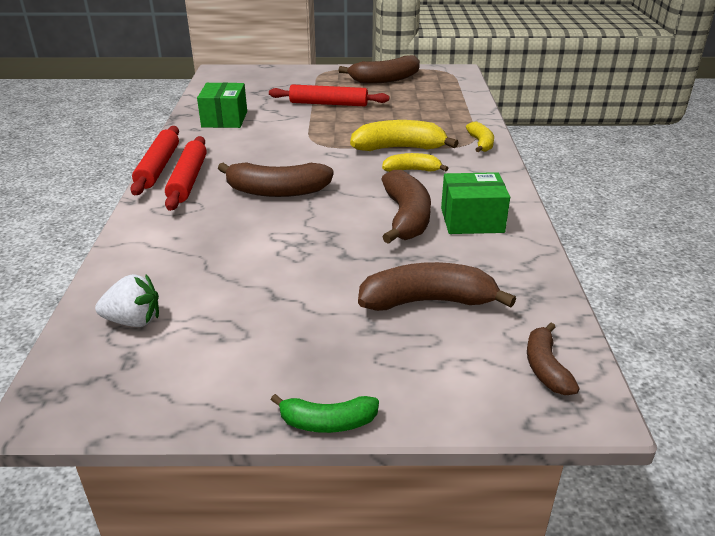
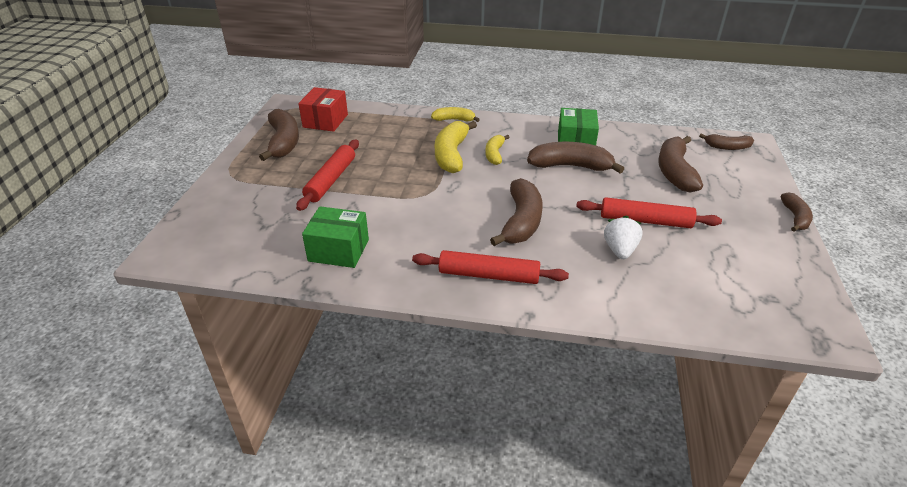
camera: 80 degrees left, 5 degrees up
white strawberry [95,274,159,327] -> white strawberry moved to [604,216,643,259]
red rolling pin [130,126,179,195] -> red rolling pin moved to [576,197,722,228]
green banana [271,394,379,433] -> brown banana [781,193,813,231]
none -> red box [298,87,348,132]

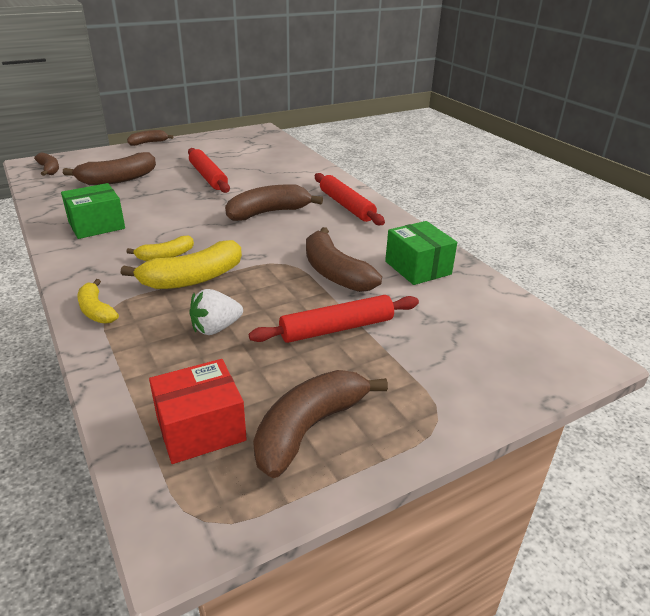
camera: 130 degrees left, 5 degrees down
brown banana [527,142,624,173] -> brown banana moved to [306,227,382,292]
white strawberry [604,216,643,259] -> white strawberry moved to [189,289,243,335]

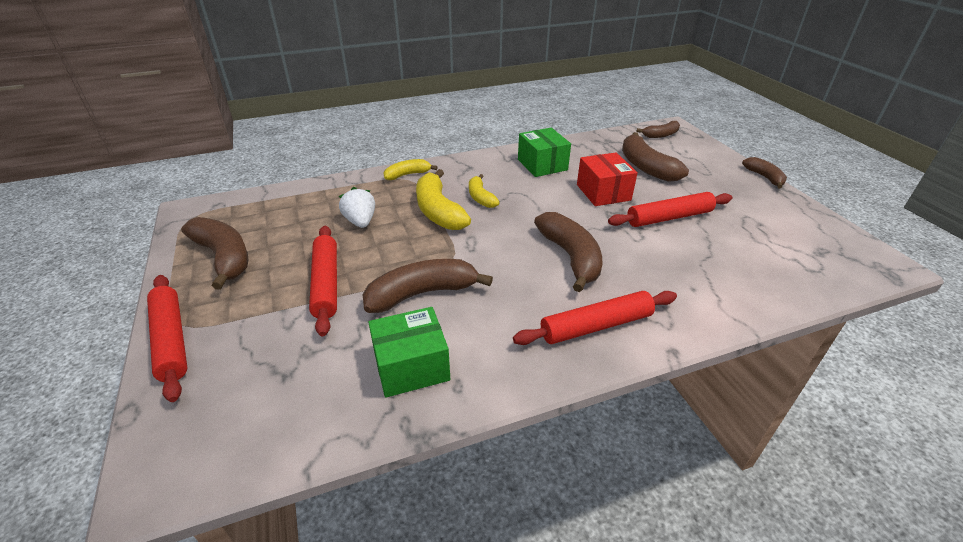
camera: 100 degrees right, 5 degrees up
red box [149,359,247,464] -> red box moved to [577,153,638,206]
none -> red rolling pin [147,275,187,402]

